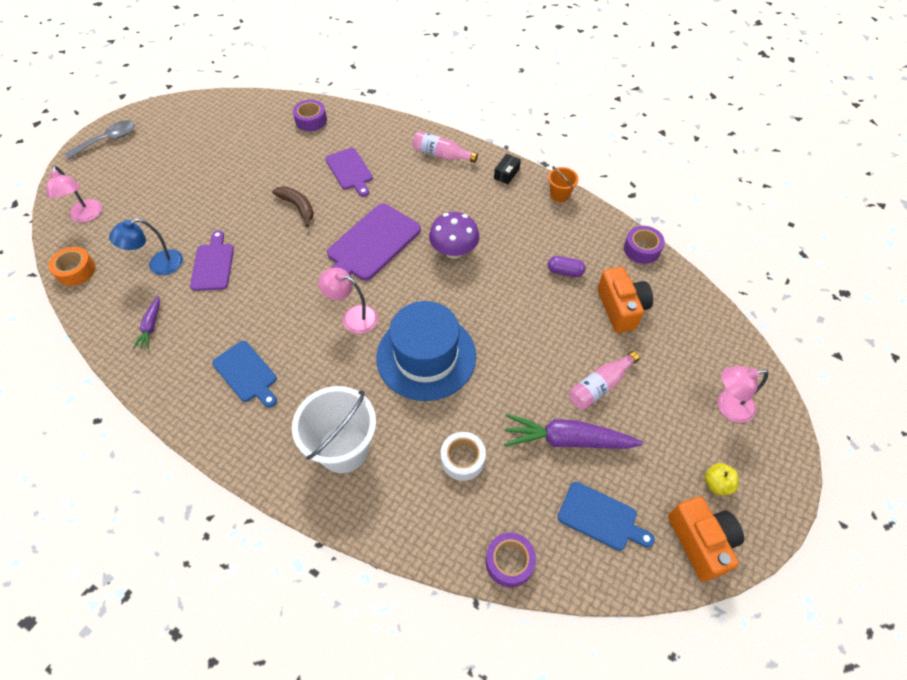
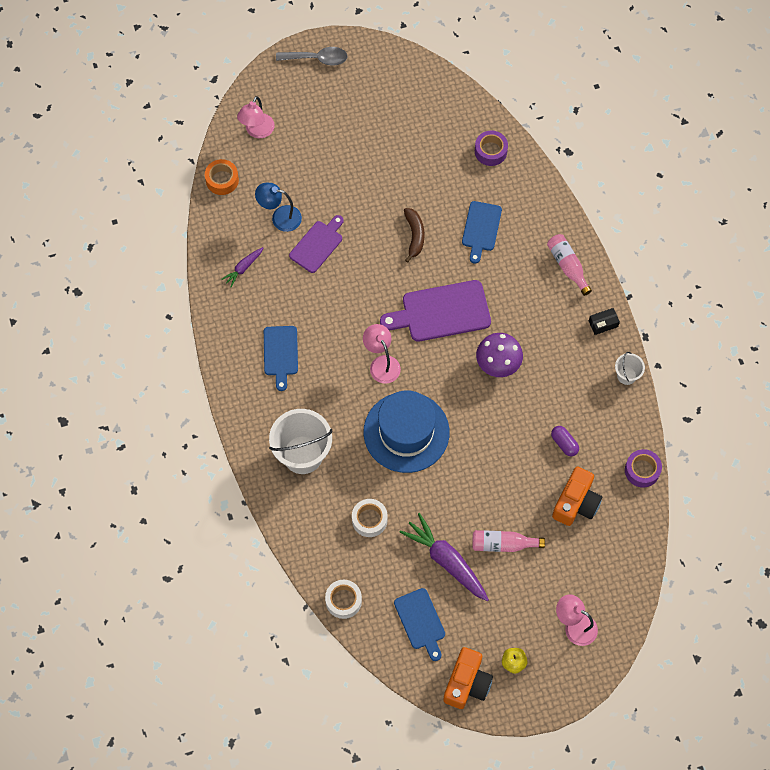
camera: 40 degrees right, 10 degrees up
purple cutting board [325,148,373,197] -> blue cutting board [462,201,502,264]
purple tape [486,532,536,587] -> white tape [325,580,362,619]
orange bucket [548,166,579,202] -> white bucket [615,352,645,385]

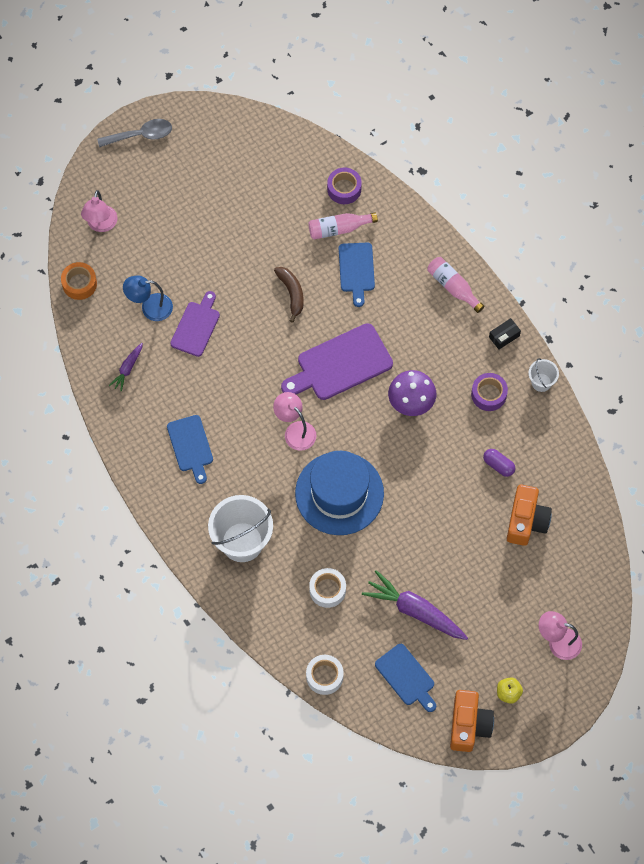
camera: 15 degrees left, 0 degrees up
pink bottle [472,530,545,552] -> pink bottle moved to [308,212,378,239]
purple tape [625,449,662,487] -> purple tape moved to [471,373,508,411]

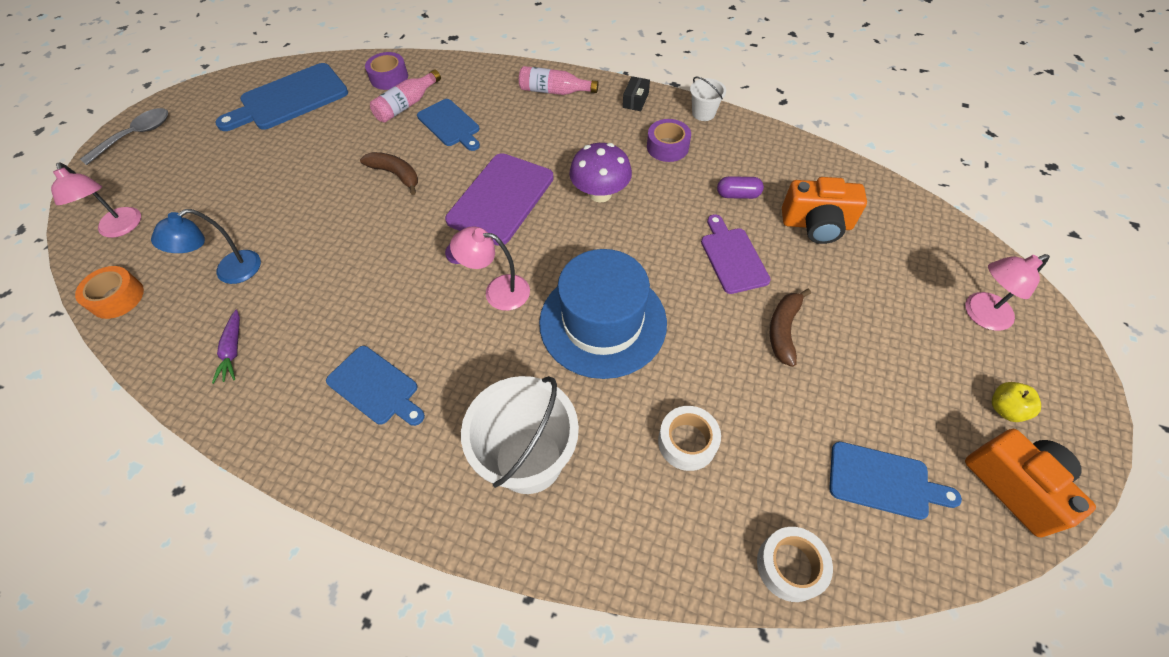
camera: 35 degrees left, 10 degrees down
purple cutting board [171,291,220,357] -> purple cutting board moved to [701,214,771,294]
purple carrot [362,570,468,640] -> none
orange camera [507,485,552,546] -> orange camera turned 120 degrees clockwise [782,177,867,244]
none -> blue cutting board [215,63,348,131]
none -> brown banana [770,289,811,367]

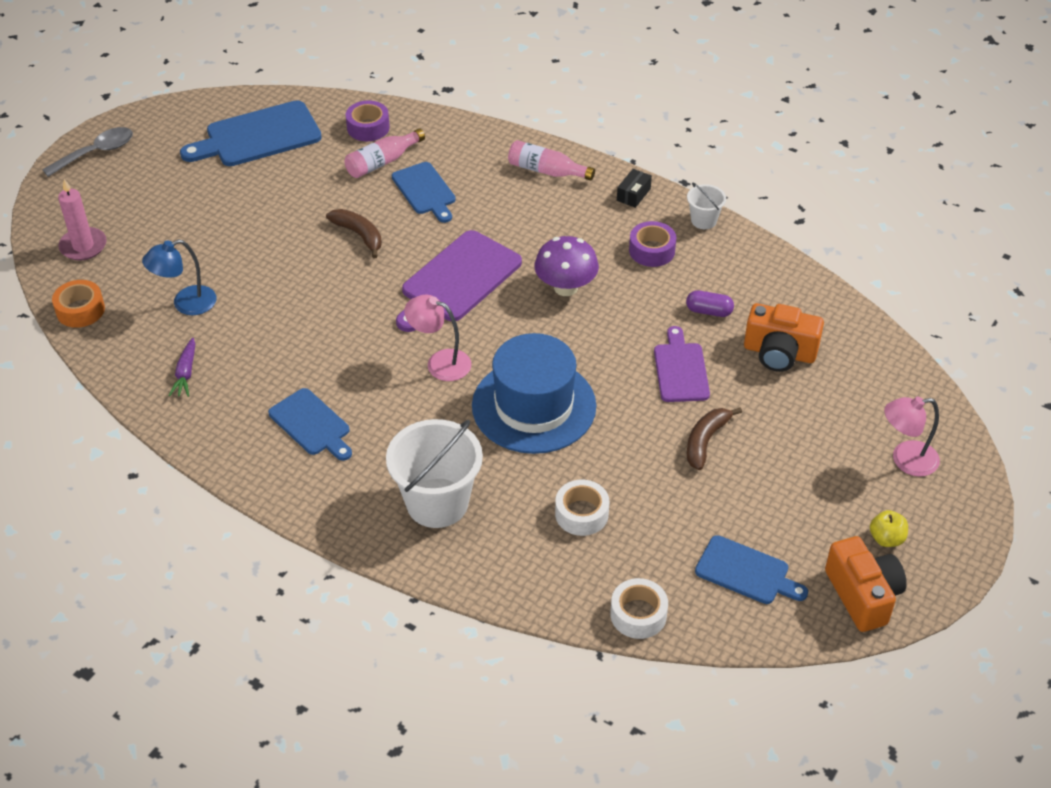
camera: 10 degrees right, 10 degrees down
pink lamp [51,163,141,238] -> pink candle [58,179,107,261]

